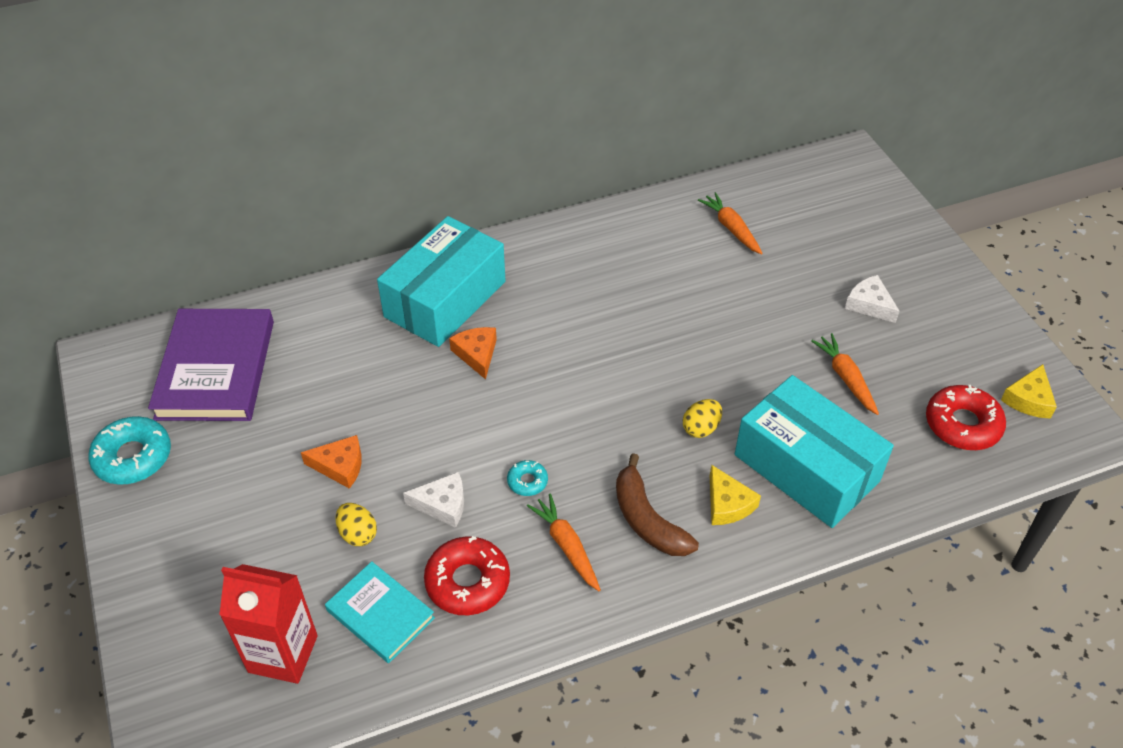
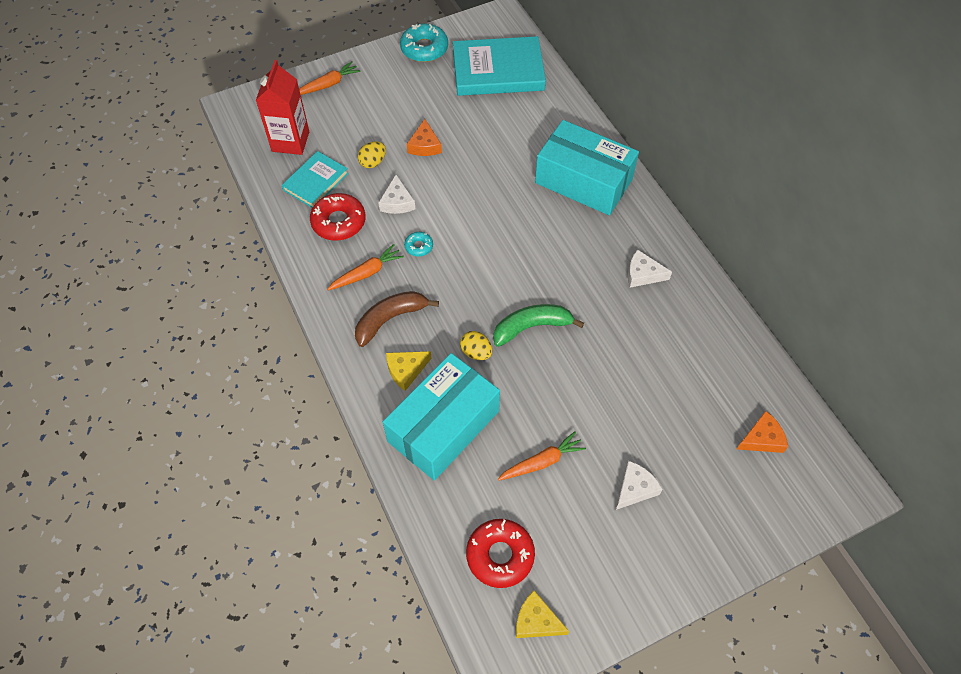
camera: 85 degrees right, 10 degrees up
purple book [148,309,274,421] -> turquoise book [453,36,546,96]
orange cheese [449,327,497,379] -> orange cheese moved to [737,411,788,453]
orange carrot [698,192,763,254] -> orange carrot moved to [299,61,360,95]
none -> green banana [493,304,584,347]
none -> white cheese [628,249,672,288]

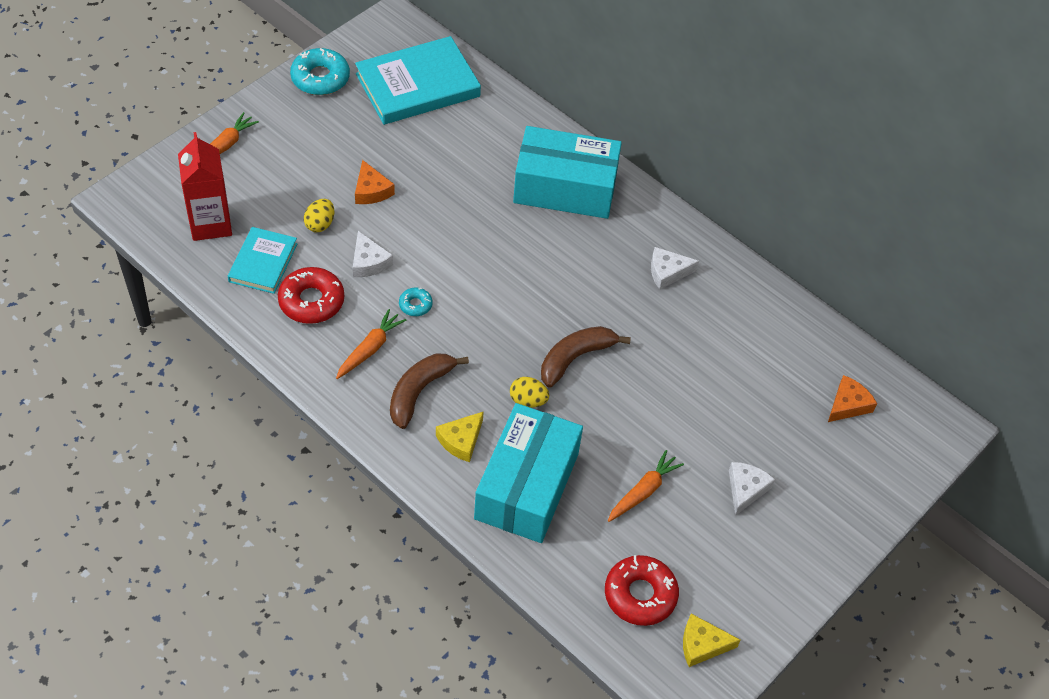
camera: 25 degrees left, 5 degrees down
green banana [493,304,584,347] -> brown banana [541,326,631,388]

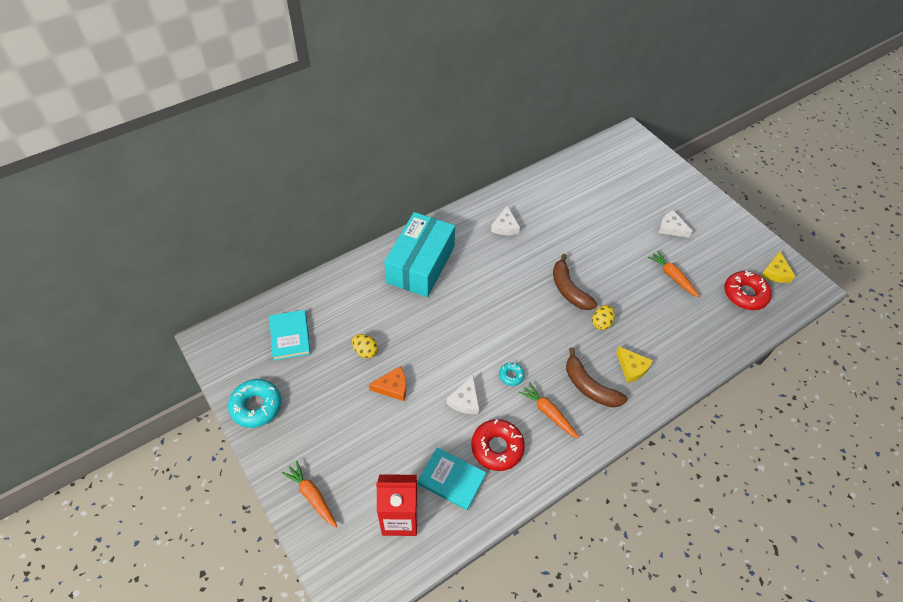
camera: 75 degrees left, 0 degrees up
yellow egg [304,199,334,232] -> yellow egg moved to [352,334,378,358]
white cheese [353,231,393,277] -> white cheese turned 120 degrees clockwise [446,375,479,414]
turquoise book [355,36,481,125] -> turquoise book [269,310,311,361], size x0.58
turquoise box [474,403,583,543] -> none
orange cheese [828,375,877,422] -> none

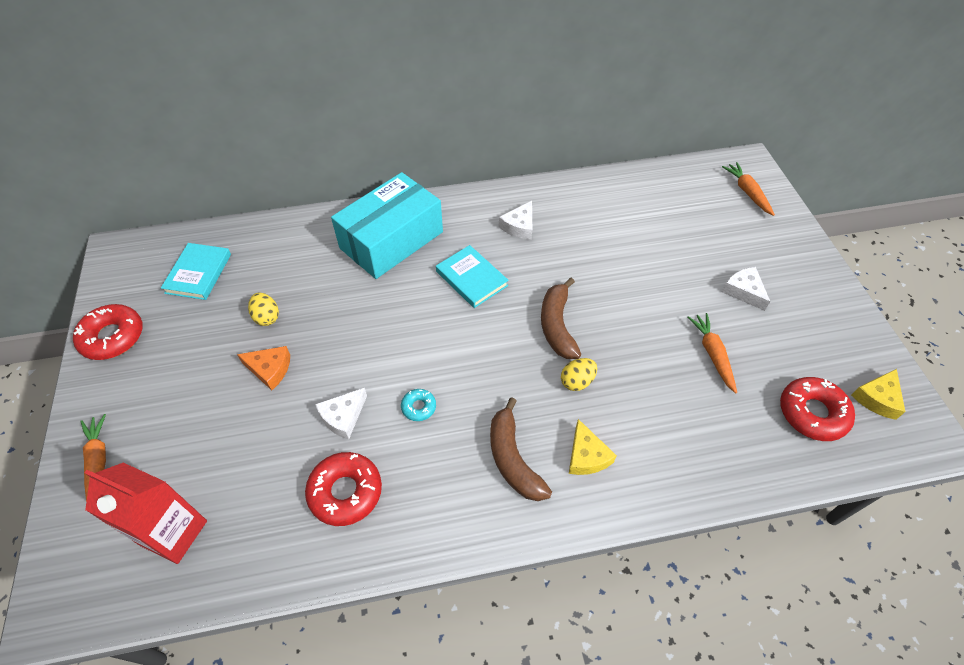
camera: 25 degrees right, 0 degrees up
turquoise donut [228,379,282,428] -> red donut [73,304,143,360]
turquoise book [418,447,486,510] -> turquoise book moved to [436,245,509,308]
orange carrot [518,382,580,439] -> orange carrot moved to [722,162,775,216]

